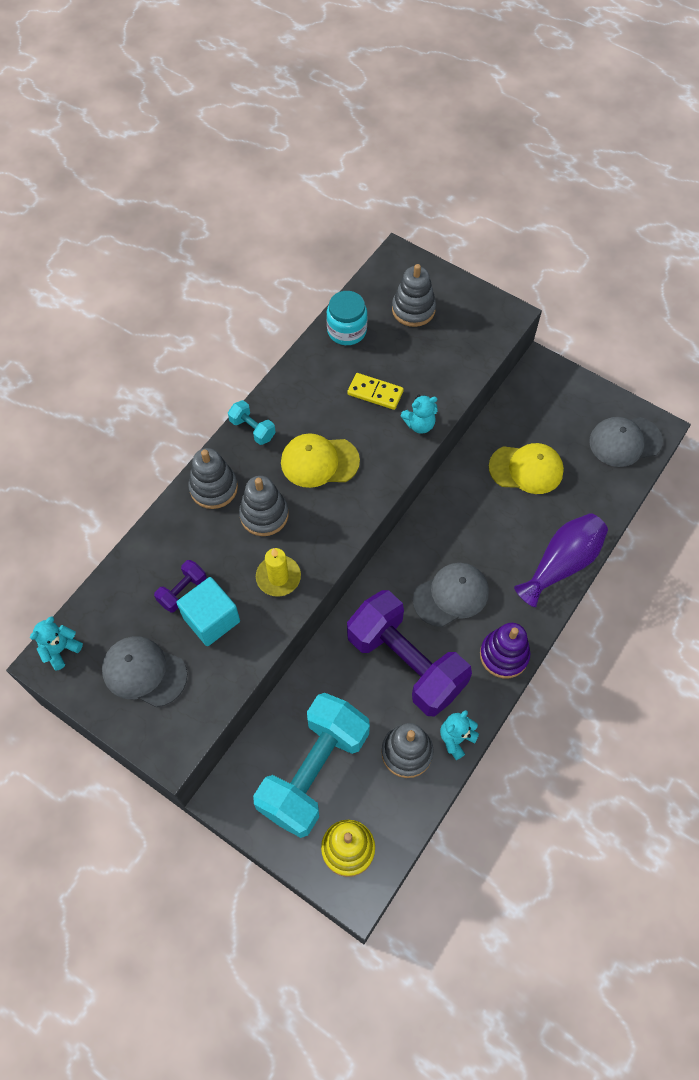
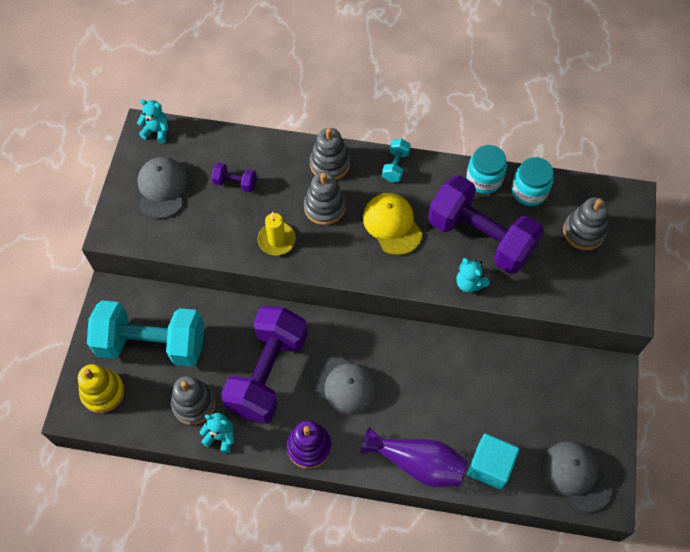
camera: 65 degrees right, 0 degrees up
turquoise cube [176,577,240,646] -> turquoise cube moved to [467,433,520,490]
yellow domino [347,373,404,410] -> purple dumbbell [428,175,544,274]
yellow cap [489,443,564,494] -> none
none -> turquoise jar [466,145,507,194]

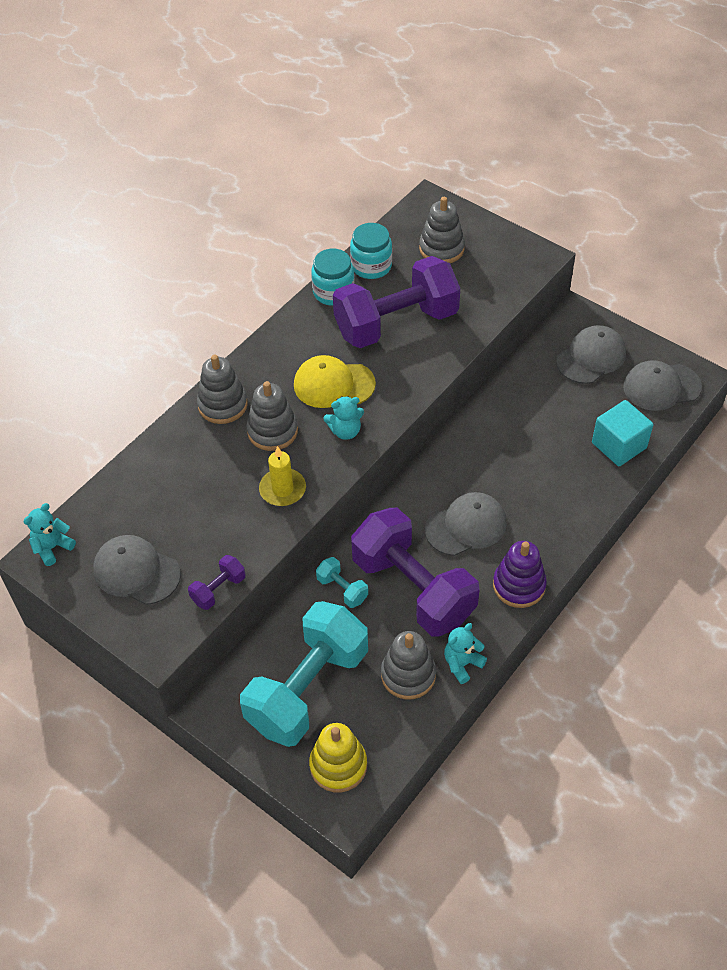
camera: 60 degrees left, 10 degrees down
purple dumbbell [211,163,257,193] -> purple dumbbell moved to [188,555,246,610]
purple vase [361,427,468,487] -> none
turquoise dumbbell [382,139,411,182] -> turquoise dumbbell moved to [316,557,368,608]
turquoise teddy bear [456,258,490,293] -> turquoise teddy bear moved to [323,396,364,440]
none -> grey cap [556,325,626,384]

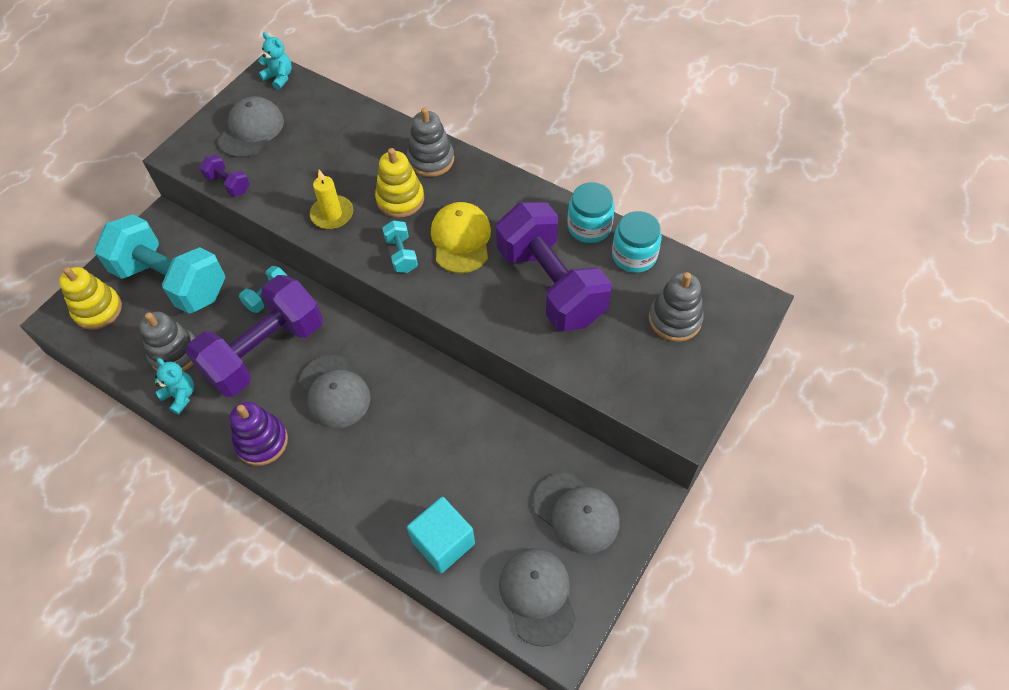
camera: 85 degrees right, 5 degrees up
grey stacking toy [247,381,298,451] -> yellow stacking toy [375,148,424,218]
turquoise teddy bear [323,396,364,440] -> turquoise dumbbell [382,220,418,273]

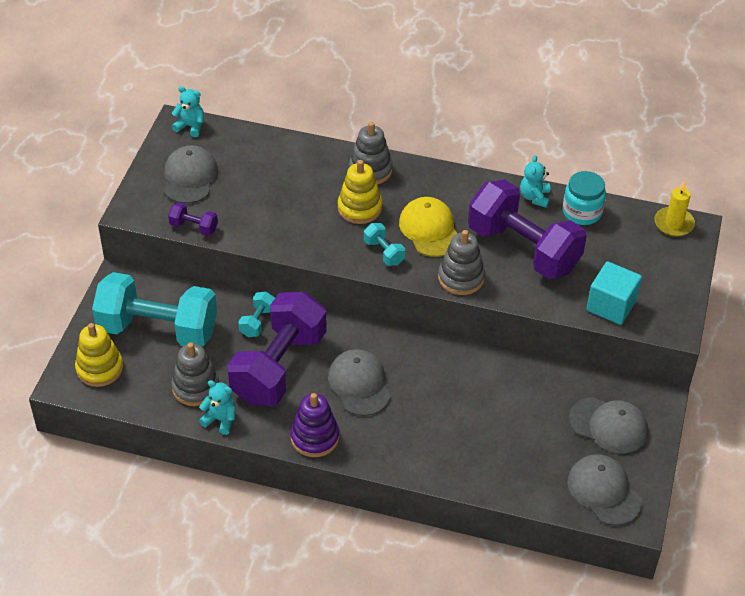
camera: 20 degrees left, 10 degrees down
grey cap [299,355,371,429] -> grey cap turned 150 degrees counterclockwise [328,349,391,416]
yellow candle [310,170,353,229] -> yellow candle moved to [655,180,695,237]
turquoise cube [407,497,475,574] -> turquoise cube moved to [586,261,642,325]
turquoise jar [567,182,615,243] -> turquoise teddy bear [520,155,550,208]
grey stacking toy [649,272,704,342] -> grey stacking toy moved to [438,230,485,295]

